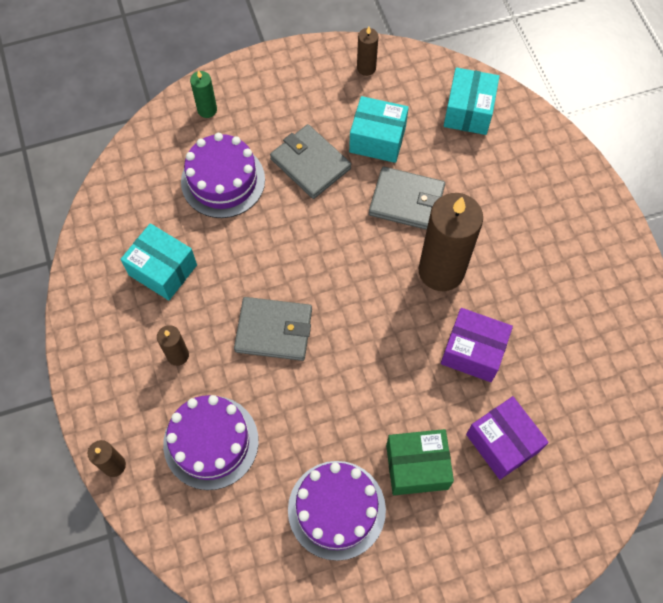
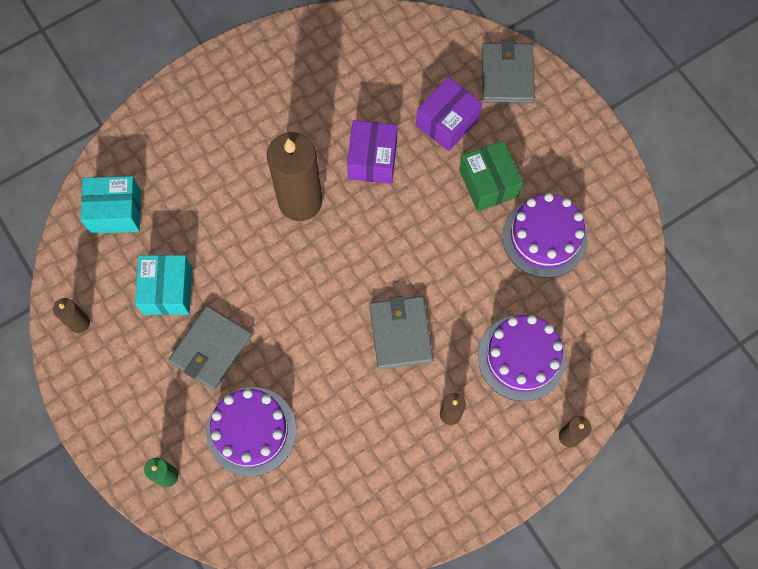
camera: 105 degrees left, 5 degrees up
turquoise box [120,223,197,300] -> none
grey wallet [369,167,445,230] -> grey wallet moved to [482,40,535,103]

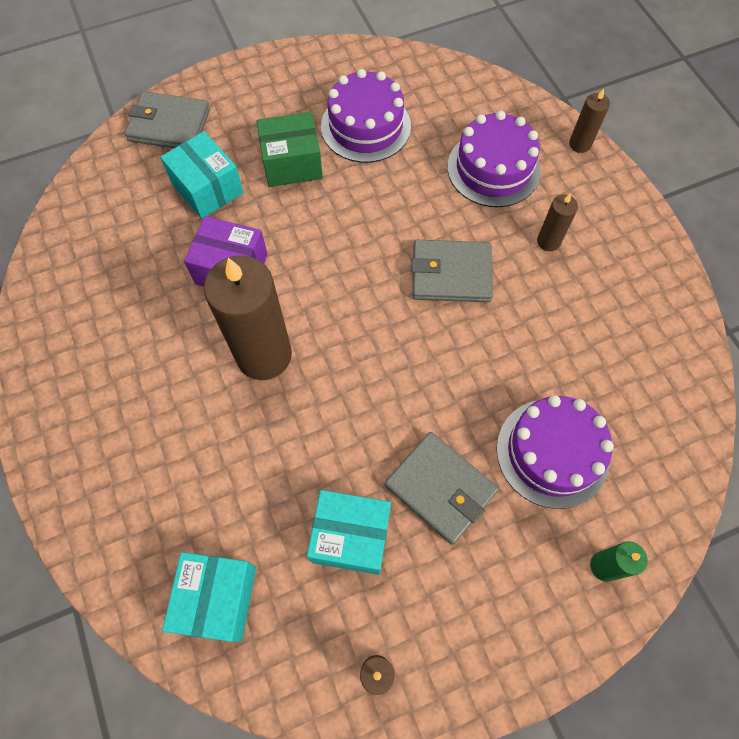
camera: 80 degrees left, 5 degrees down
purple box [416,77,482,151] -> turquoise box [160,131,244,219]

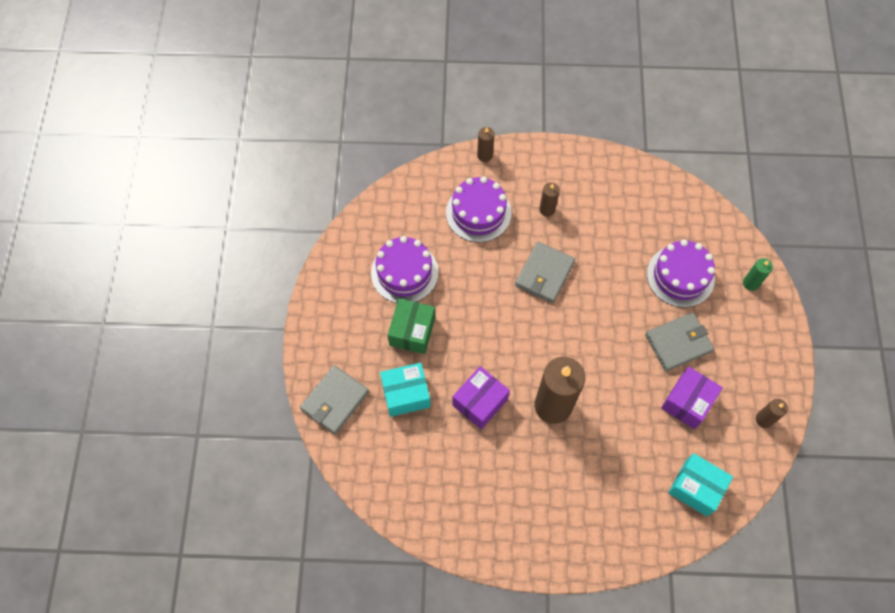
camera: 65 degrees left, 0 degrees up
turquoise box [307,490,391,575] -> purple box [661,366,723,429]

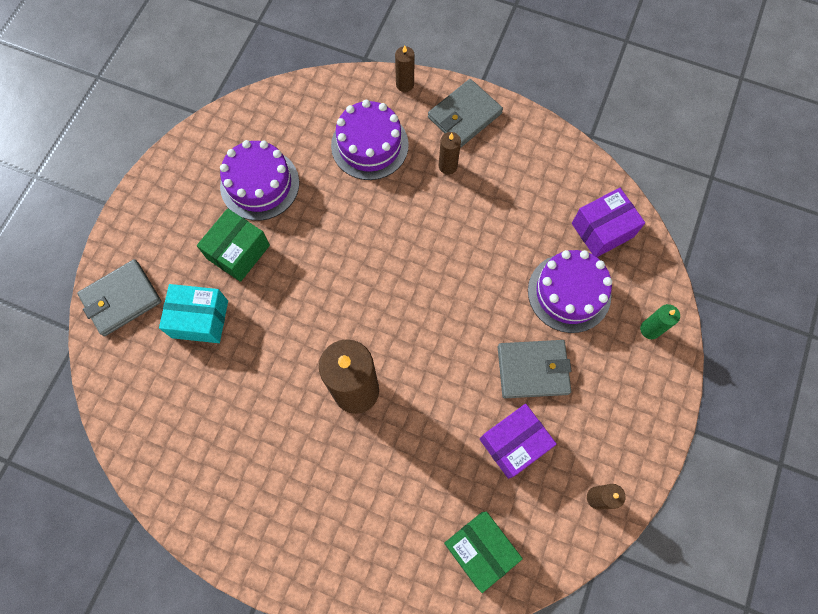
camera: 20 degrees right, 5 degrees up
purple box [452,366,510,429] -> purple box moved to [572,188,645,257]
grey wallet [515,242,575,303] -> grey wallet moved to [428,79,503,147]
turquoise box [668,453,733,516] -> green box [444,512,523,593]

